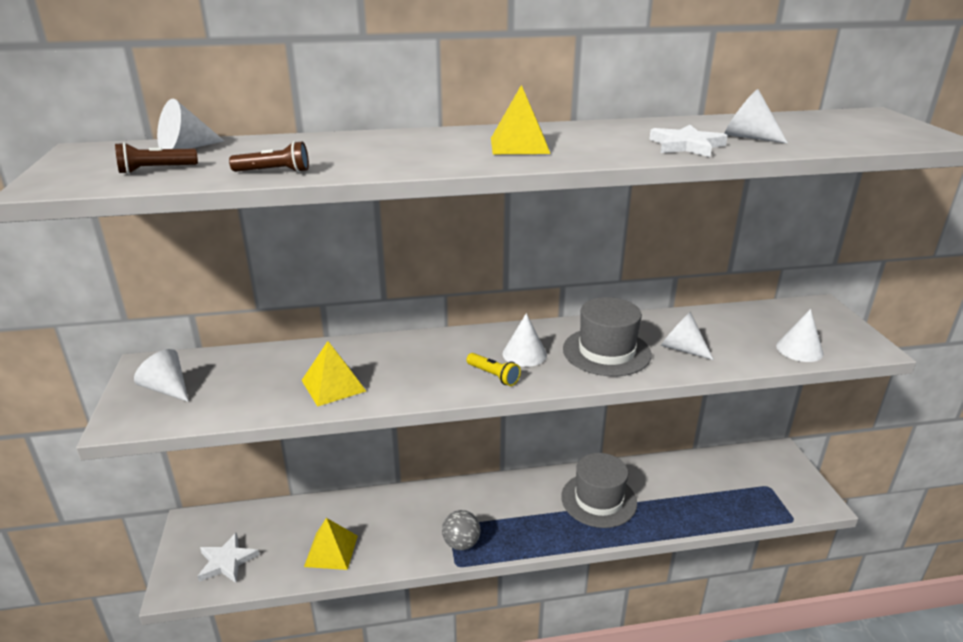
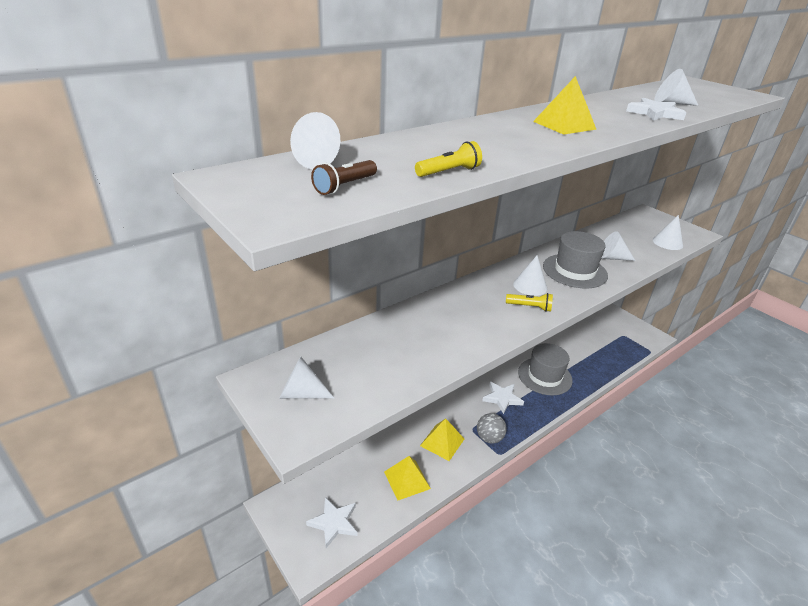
camera: 30 degrees left, 5 degrees up
brown flashlight [229,141,309,173] -> yellow flashlight [415,141,482,177]
yellow pyramid [301,341,366,407] -> yellow pyramid moved to [420,418,464,461]
none -> white star [482,382,524,414]

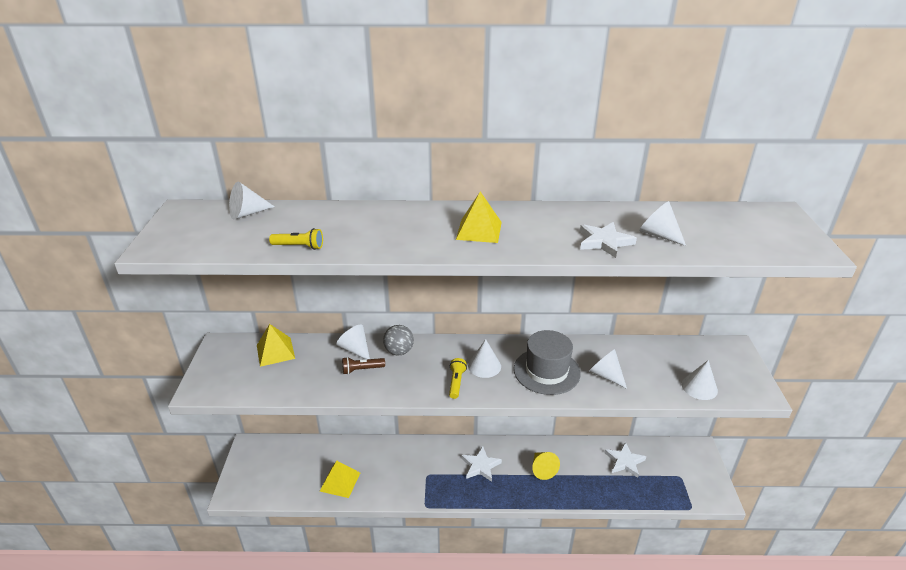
camera: 40 degrees right, 0 degrees up
white cone [279,357,334,399] -> white cone moved to [336,325,370,359]
white star [306,497,357,548] -> white star moved to [604,442,646,478]
brown flashlight [311,160,377,195] -> brown flashlight moved to [342,357,385,374]
yellow pyramid [420,418,464,461] -> yellow pyramid moved to [257,324,295,367]
grey ball [477,413,507,443] -> grey ball moved to [383,325,414,355]
yellow flashlight [506,293,553,312] -> yellow flashlight turned 135 degrees counterclockwise [449,358,467,399]
grey hat [518,343,573,395] -> yellow cone [532,452,560,480]

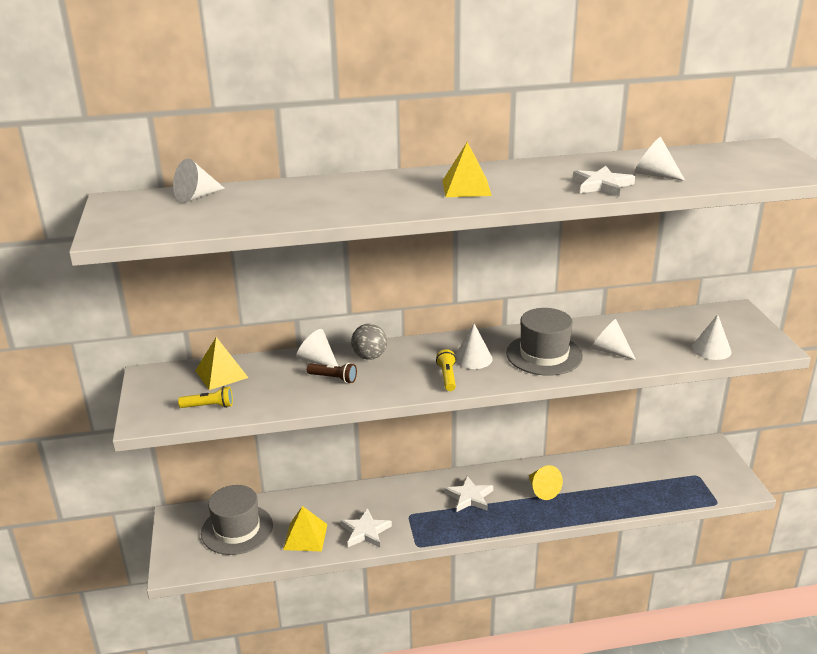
camera: 10 degrees left, 5 degrees down
yellow flashlight [269,228,323,250] -> yellow flashlight moved to [178,386,233,408]
brown flashlight [342,357,385,374] -> brown flashlight turned 135 degrees counterclockwise [307,363,357,383]
white star [604,442,646,478] -> white star moved to [341,508,392,547]
none -> grey hat [201,485,273,555]

